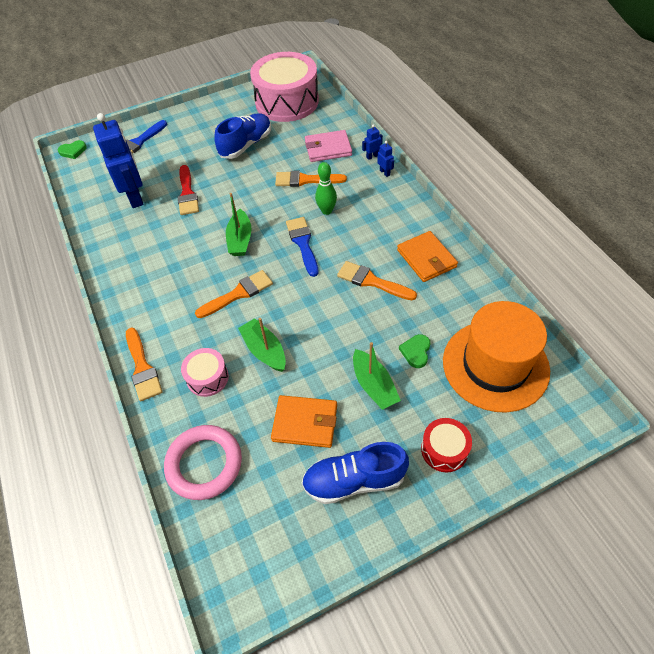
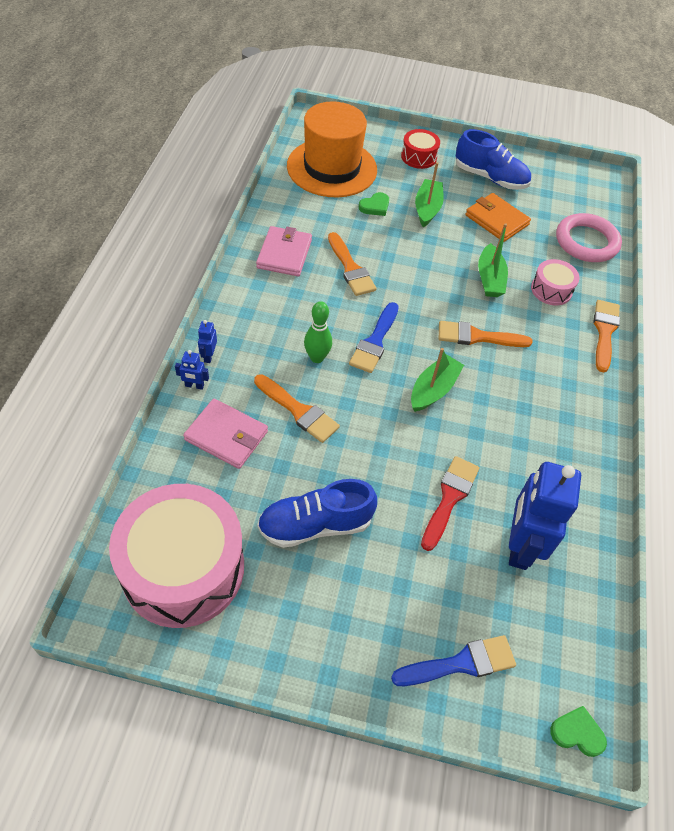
camera: 150 degrees left, 0 degrees up
orange wallet [397,231,458,282] -> pink wallet [256,226,312,276]

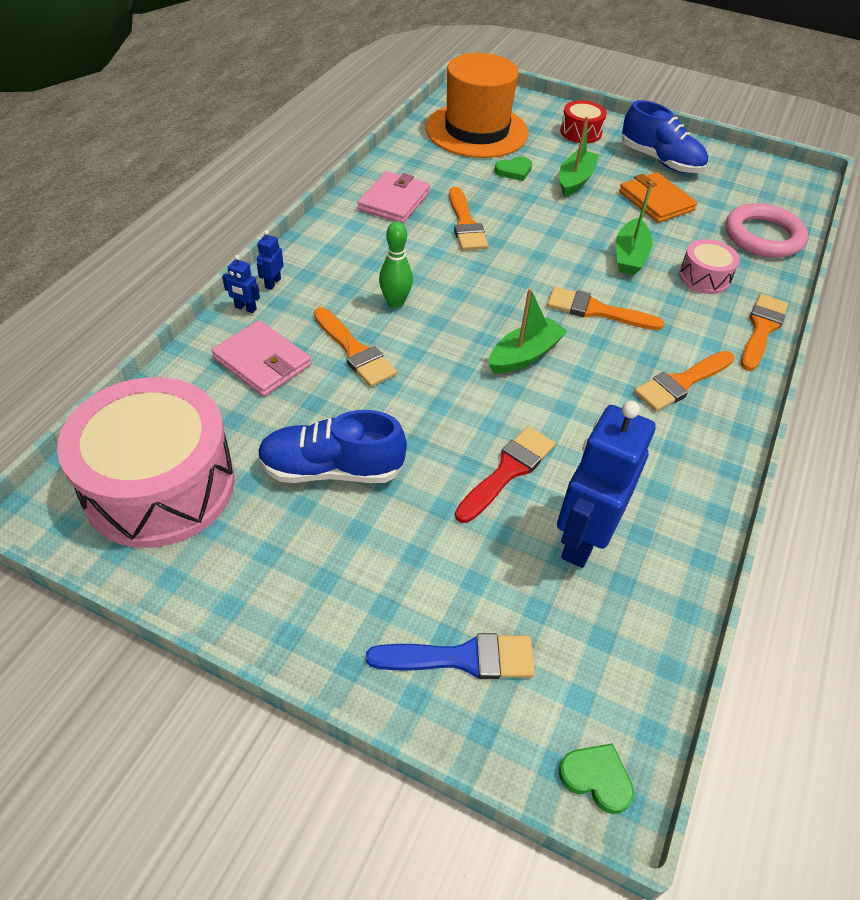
camera: 15 degrees right, 5 degrees down
blue brush [349,302,399,373] -> none
none -> orange brush [634,351,735,412]

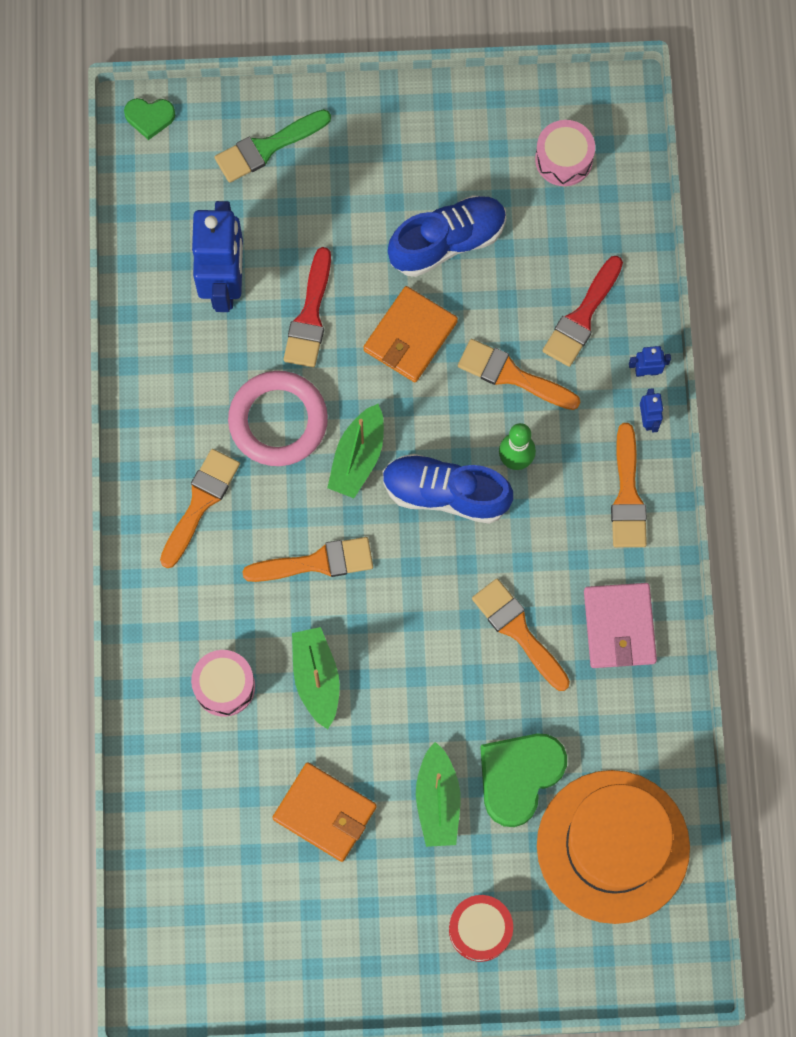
camera: 155 degrees right, 25 degrees up
pink drum [57,377,235,548] -> pink drum [535,120,595,186], size x0.46
pink wallet [211,320,311,396] -> red brush [543,256,623,367]
blue brush [366,633,535,679] -> green brush [215,109,331,183]
green heart [495,156,532,181] -> green heart [480,734,567,827], size x1.86
blue shoe [622,100,708,173] -> blue shoe moved to [383,454,513,524]
pink ring [725,203,808,258] -> pink ring moved to [228,371,328,466]
orange brush [741,294,788,371] -> orange brush moved to [611,423,647,547]
none -> orange wallet [363,286,458,382]

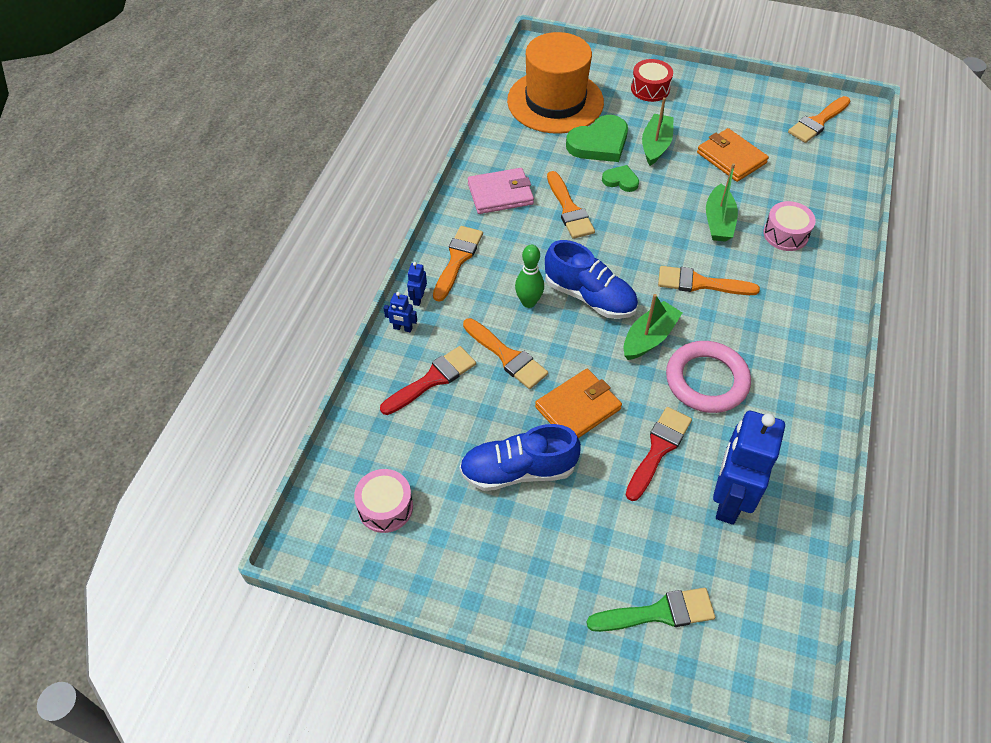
camera: 160 degrees left, 20 degrees down
green heart [124,98,175,140] -> green heart moved to [602,165,639,192]
orange brush [160,449,240,568] -> orange brush moved to [788,96,851,143]
pink wallet [584,583,657,668] -> pink wallet turned 60 degrees clockwise [468,168,534,214]

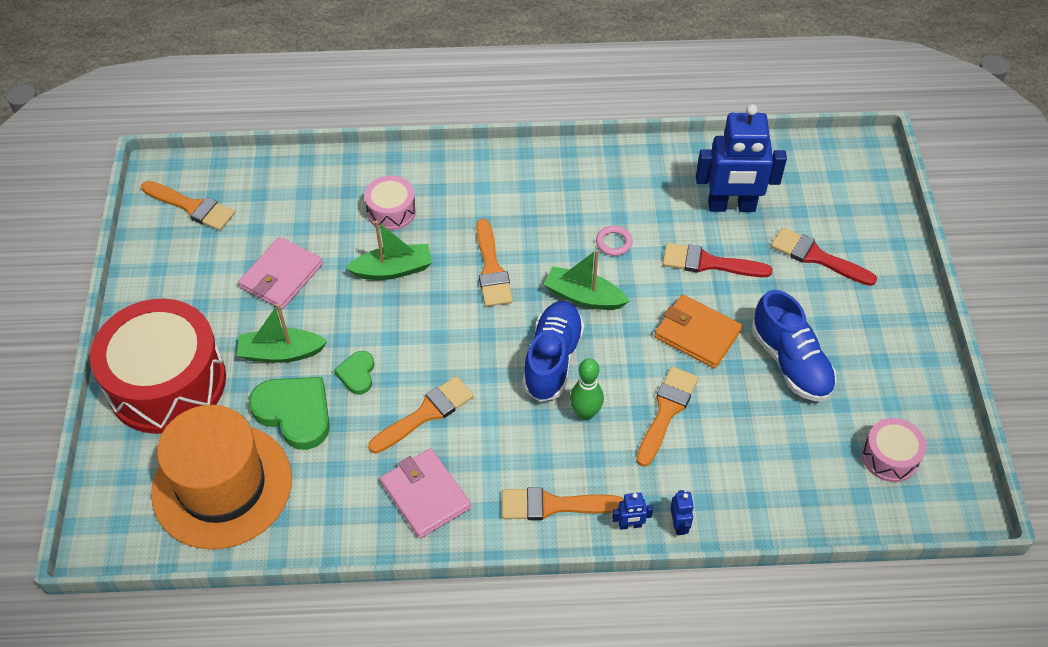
camera: 110 degrees left, 0 degrees up
red brush [380,346,476,415] -> red brush moved to [771,227,877,286]
green brush [586,588,715,632] -> none
red drum [631,59,673,102] -> red drum [90,299,226,434], size x2.17
pink ring [666,341,751,413] -> pink ring [596,226,632,256], size x0.44
orange wallet [697,128,769,182] -> pink wallet [238,237,323,310]

